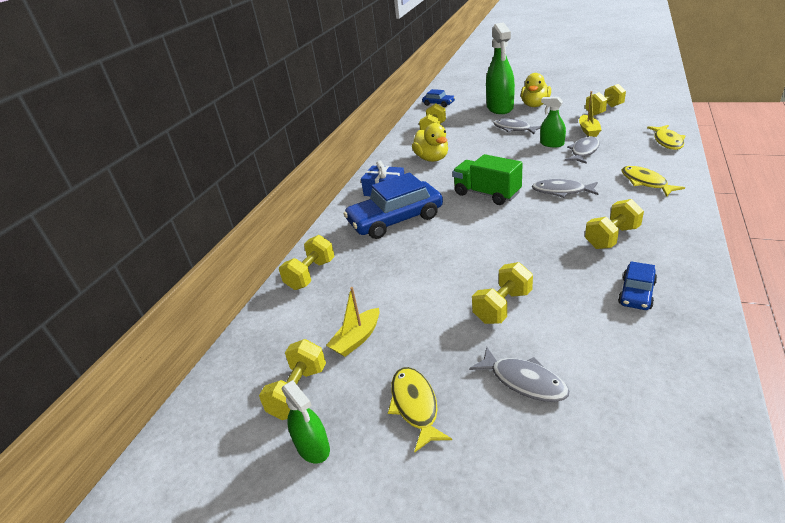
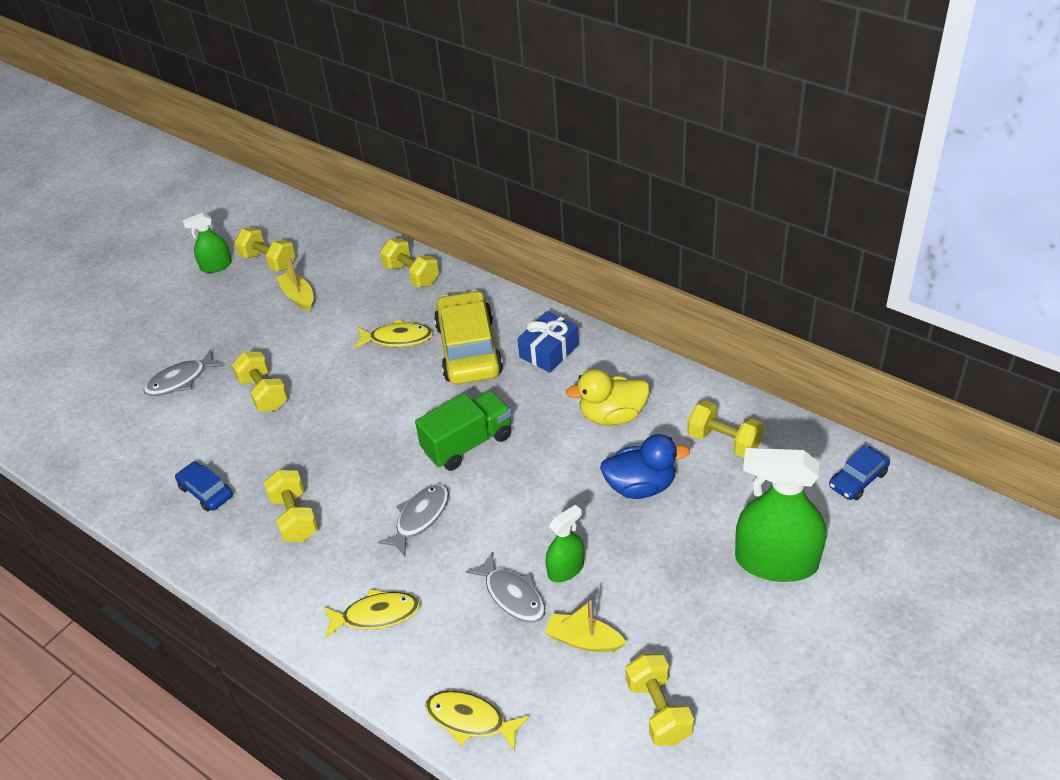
camera: 105 degrees right, 10 degrees up
blue car [344,172,443,239] -> yellow car [434,290,503,385]
yellow fish [388,367,452,452] -> yellow fish moved to [354,319,433,348]
grey fish [494,119,541,134] -> none
yellow duck [521,73,551,107] -> none
none -> blue duck [600,434,690,499]

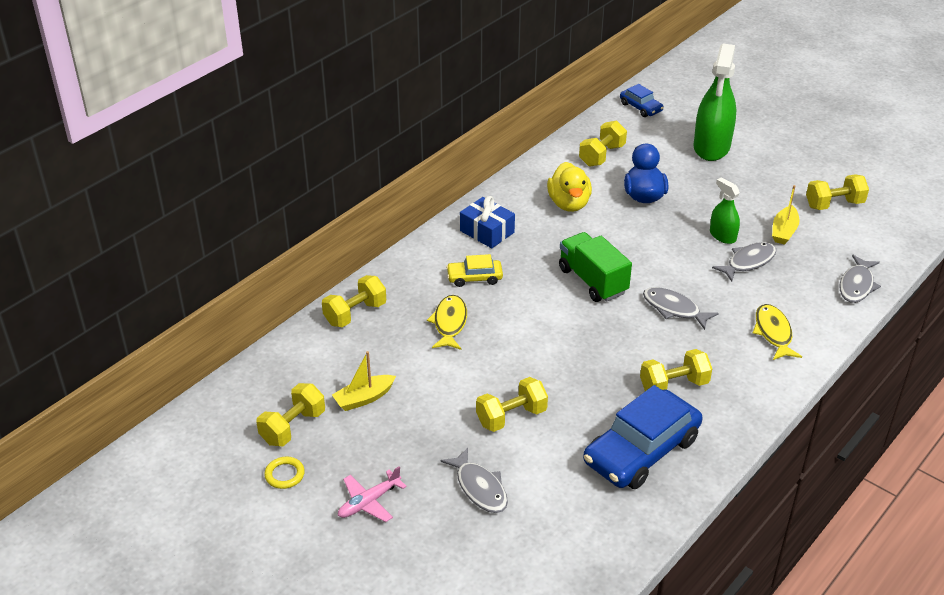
camera: 90 degrees left, 5 degrees down
blue car [175,461,233,511] -> blue car [583,385,703,489], size x2.01
green spray bottle [183,212,232,273] -> yellow ring [264,457,305,489]
yellow fish [425,691,529,751] -> grey fish [839,255,881,303]
yellow car [434,290,503,385] -> yellow car [446,254,503,287], size x0.50
none -> pink plane [338,466,407,522]

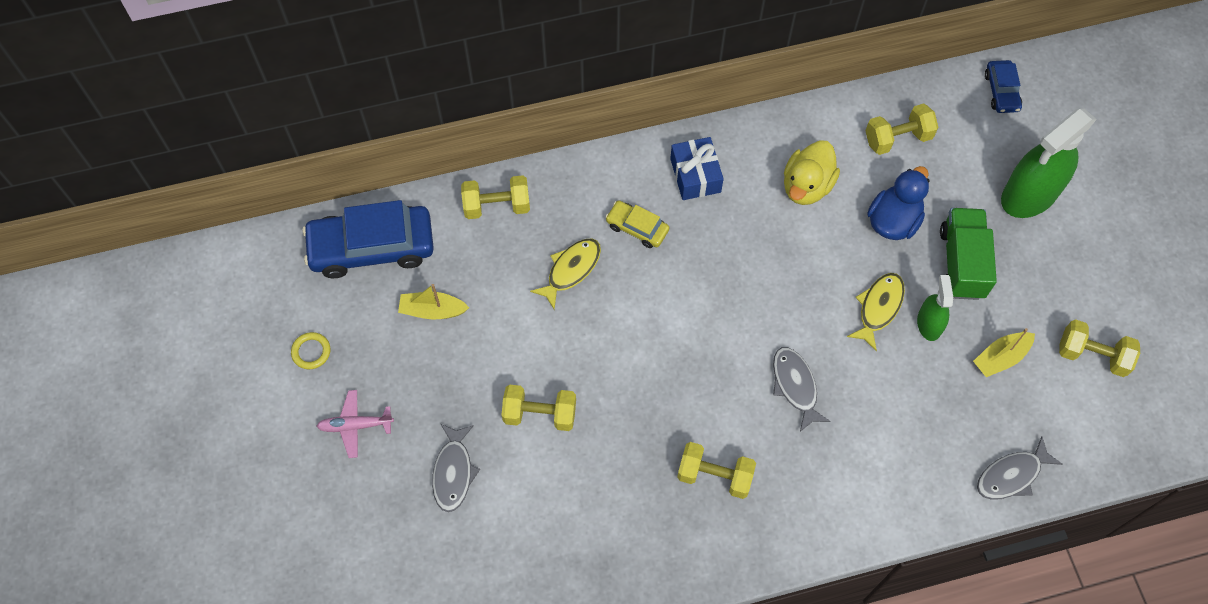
camera: 35 degrees right, 25 degrees up
yellow dumbbell [256,383,325,446] -> none
green truck [559,232,632,302] -> green truck moved to [940,208,997,300]
blue car [583,385,703,489] -> blue car moved to [302,200,434,278]
grey fish [712,242,776,282] -> none
yellow fish [753,304,802,360] -> yellow fish moved to [847,273,905,351]

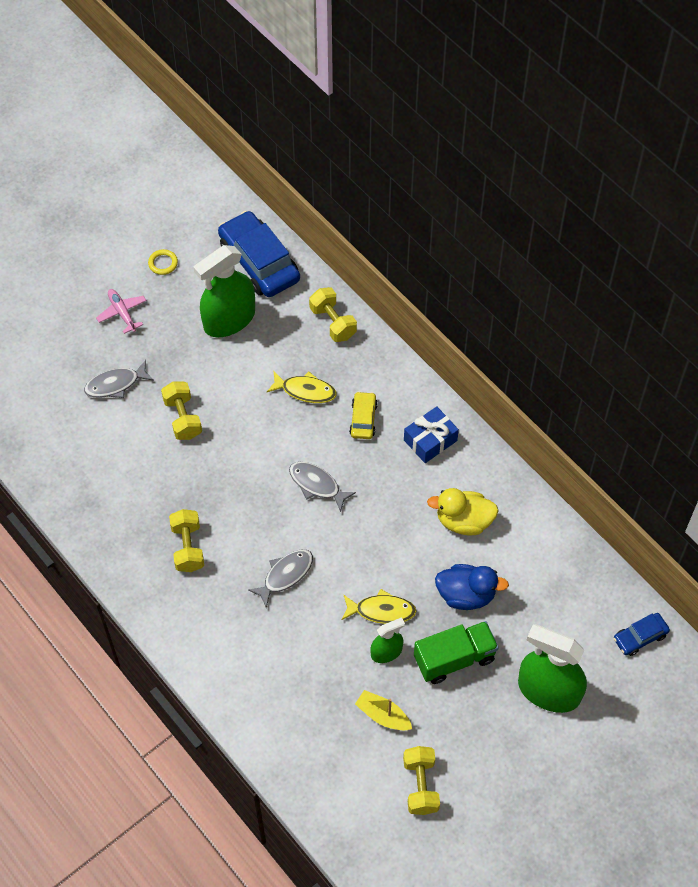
camera: 65 degrees right, 5 degrees down
yellow boat [398,284,469,320] -> green spray bottle [194,245,255,337]
yellow dumbbell [865,104,939,155] -> none
grey fish [977,437,1062,500] -> grey fish moved to [289,462,356,512]

